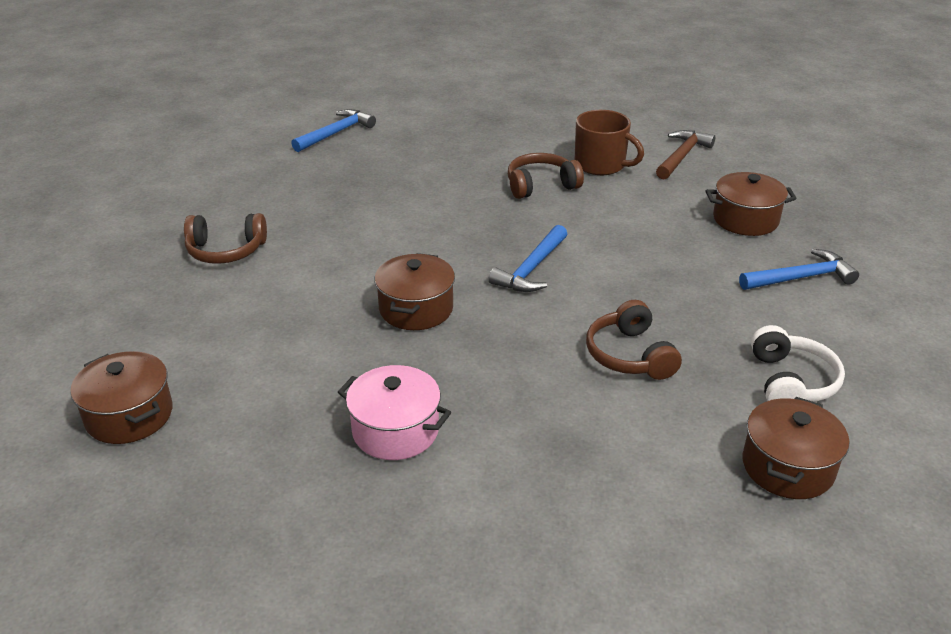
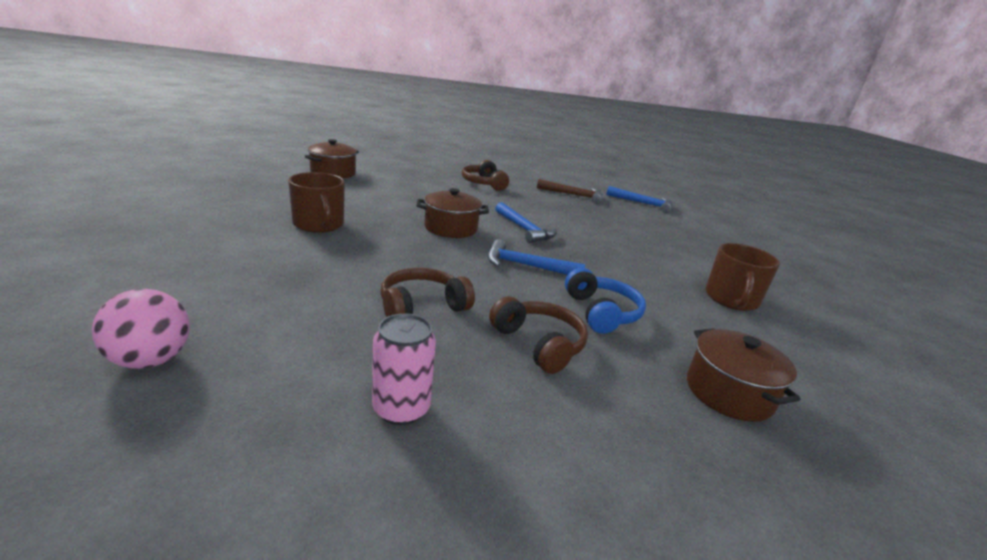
camera: 70 degrees right, 10 degrees down
pink pot [338,365,451,460] -> brown mug [288,172,345,233]
brown headphones [508,153,584,199] -> brown headphones moved to [489,296,588,374]
brown hammer [656,130,715,180] -> brown hammer moved to [537,179,602,204]
blue hammer [739,249,859,290] -> blue hammer moved to [495,202,557,243]
brown pot [742,397,849,499] -> none
white headphones [751,325,845,402] -> pink can [372,313,436,425]
none -> pink ball [92,289,190,369]
none -> blue headphones [565,268,646,334]

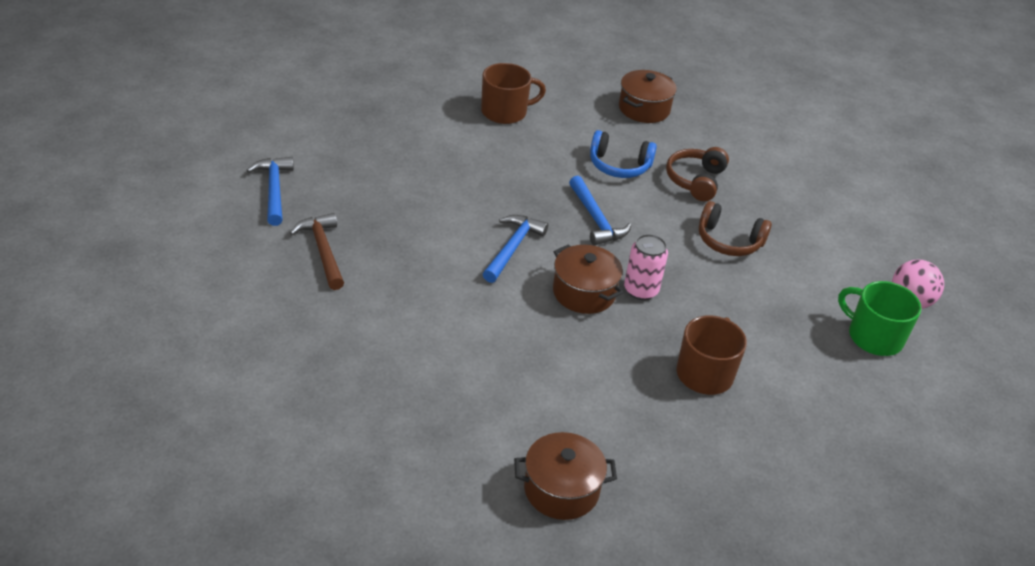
camera: 125 degrees left, 15 degrees up
pink can [372,313,436,425] -> pink can moved to [624,234,668,300]
brown headphones [462,160,509,191] -> none
blue headphones [565,268,646,334] -> blue headphones turned 120 degrees counterclockwise [590,130,657,178]
none -> green mug [838,281,922,356]

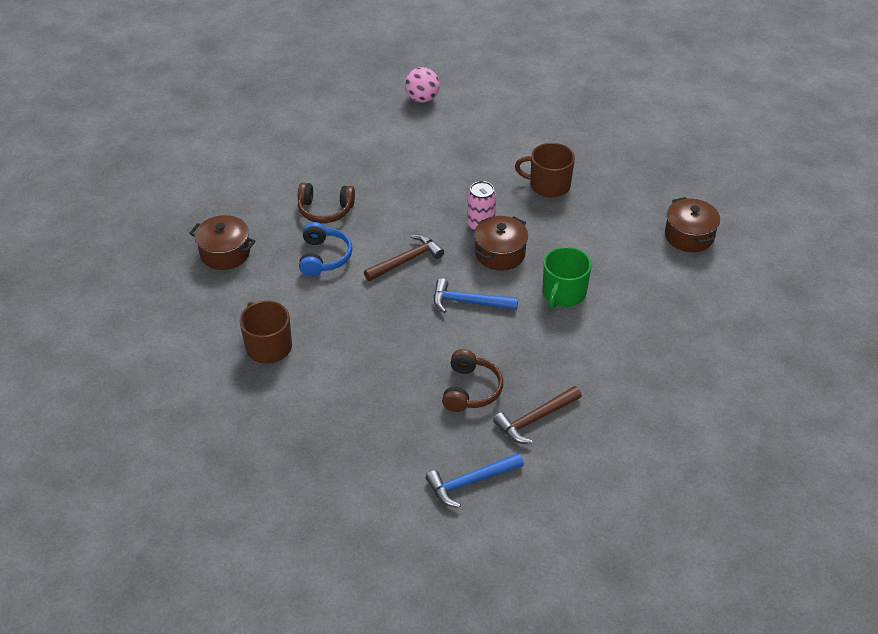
camera: 100 degrees left, 5 degrees up
blue hammer [569,176,631,245] -> brown hammer [364,234,444,281]
brown headphones [699,201,772,256] -> brown headphones moved to [442,349,503,412]
green mug [838,281,922,356] -> green mug moved to [542,247,591,308]

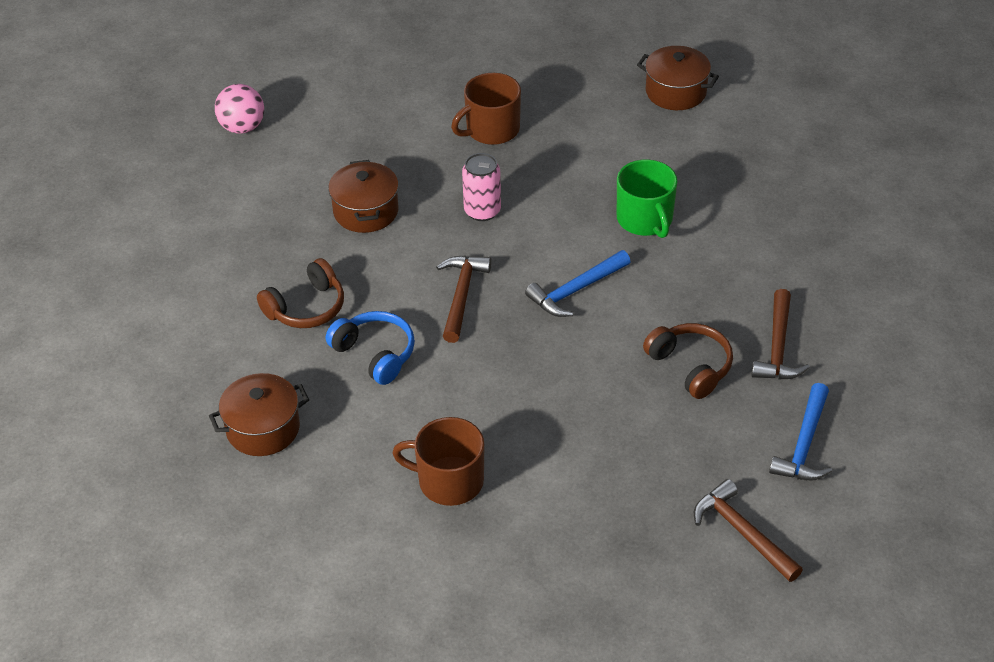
camera: 45 degrees left, 0 degrees up
brown pot [474,216,528,271] -> brown pot moved to [328,160,399,233]
none -> brown hammer [694,479,803,582]

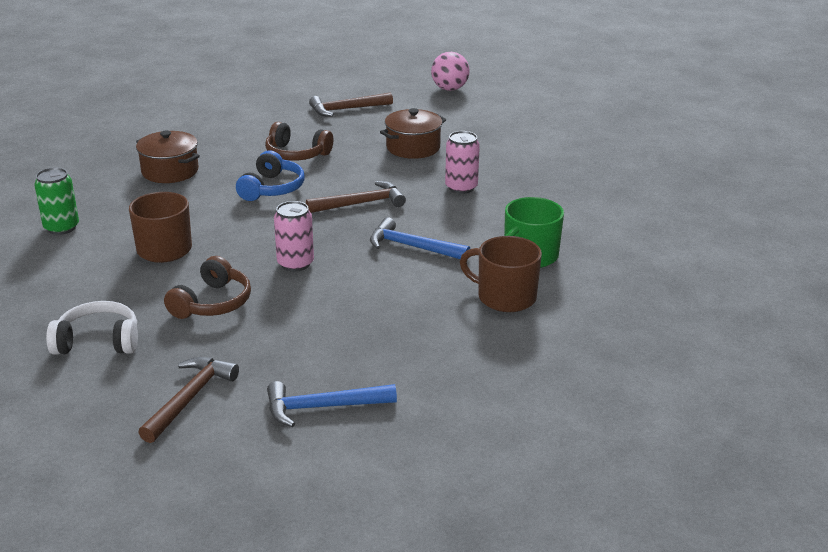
camera: 60 degrees right, 15 degrees down
brown mug [451,73,521,145] -> brown mug moved to [460,236,542,312]
brown pot [637,46,719,110] -> none
brown headphones [643,323,733,399] -> brown headphones moved to [164,256,251,319]
brown hammer [751,289,810,380] -> brown hammer moved to [309,92,393,117]
none -> green can [34,167,79,235]
none -> white headphones [46,301,138,355]
none -> pink can [274,201,314,272]

